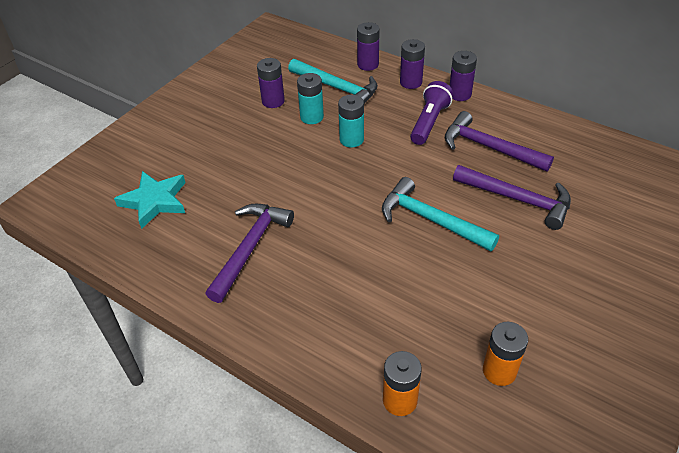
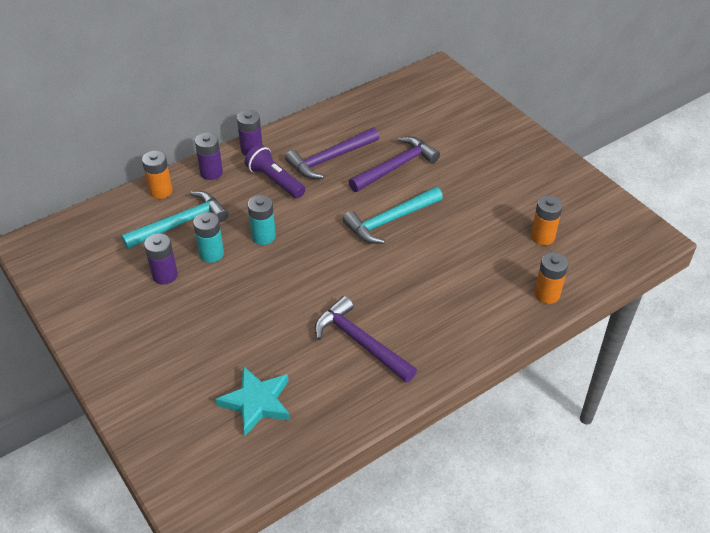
camera: 70 degrees left, 0 degrees up
purple battery [357,22,380,71] -> orange battery [142,151,173,199]

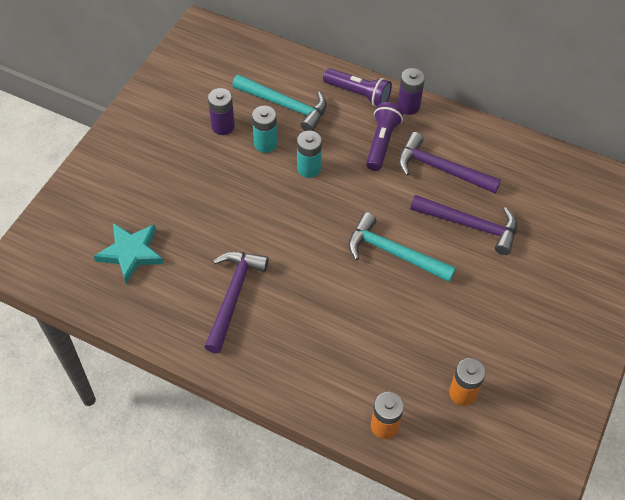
camera: 60 degrees right, 10 degrees up
orange battery [142,151,173,199] -> none
purple battery [195,132,223,180] -> purple flashlight [323,68,392,107]

